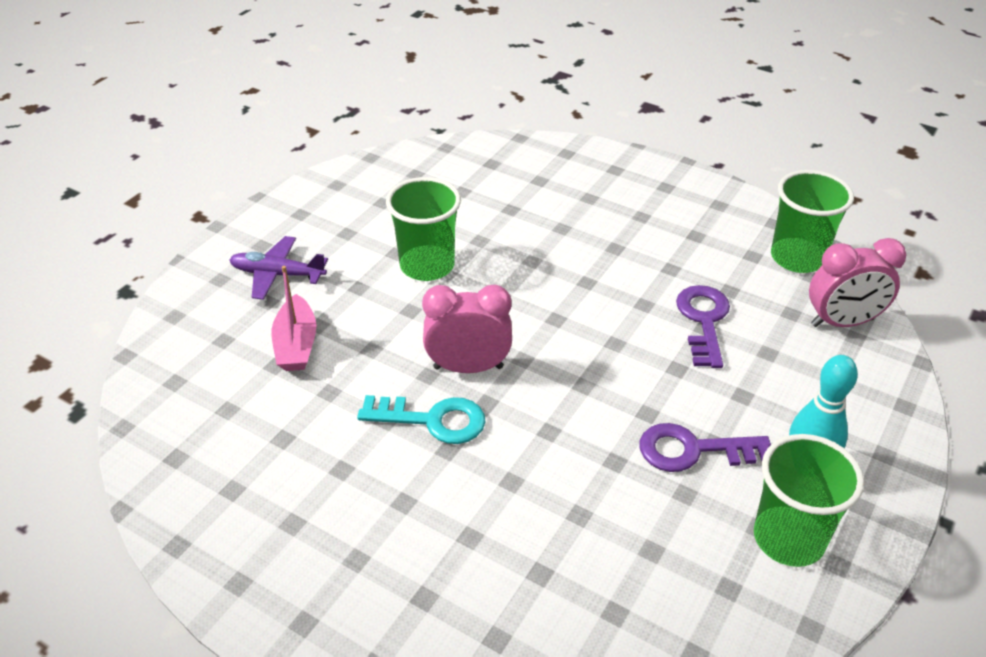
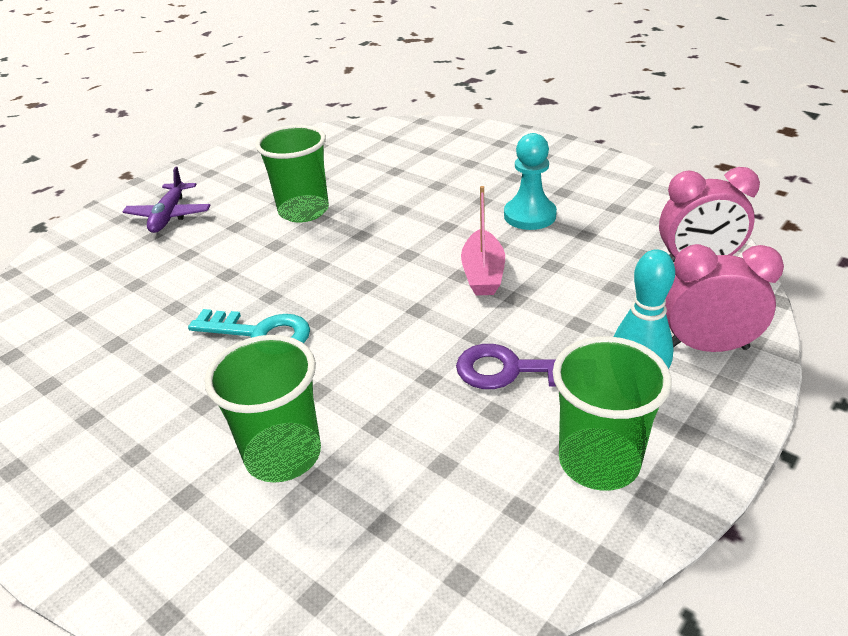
camera: 10 degrees right, 5 degrees down
purple plane [229,236,328,300] -> purple plane turned 105 degrees counterclockwise [122,166,211,233]
pink boat [272,266,316,371] -> pink boat moved to [461,186,505,295]
pink clock [422,285,512,373] -> pink clock moved to [665,244,784,352]
purple key [676,285,730,368] -> none
green cup [771,170,854,273] -> green cup moved to [205,335,321,483]
none -> turquoise pawn [504,133,557,230]

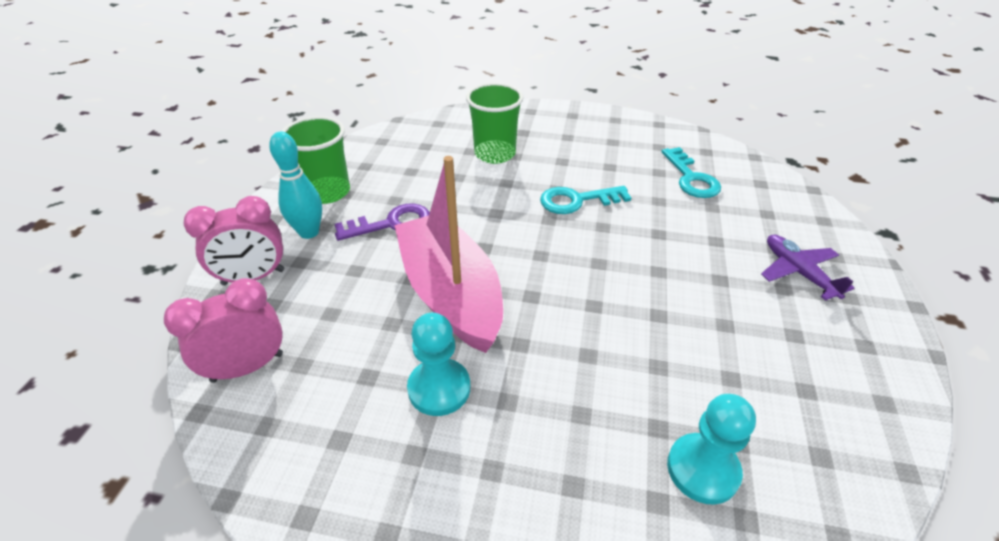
camera: 150 degrees right, 5 degrees up
green cup [255,125,329,222] -> none
pink boat [461,186,505,295] -> pink boat [394,156,503,353], size x2.00
none -> turquoise key [661,147,721,198]
none -> turquoise pawn [667,394,756,504]

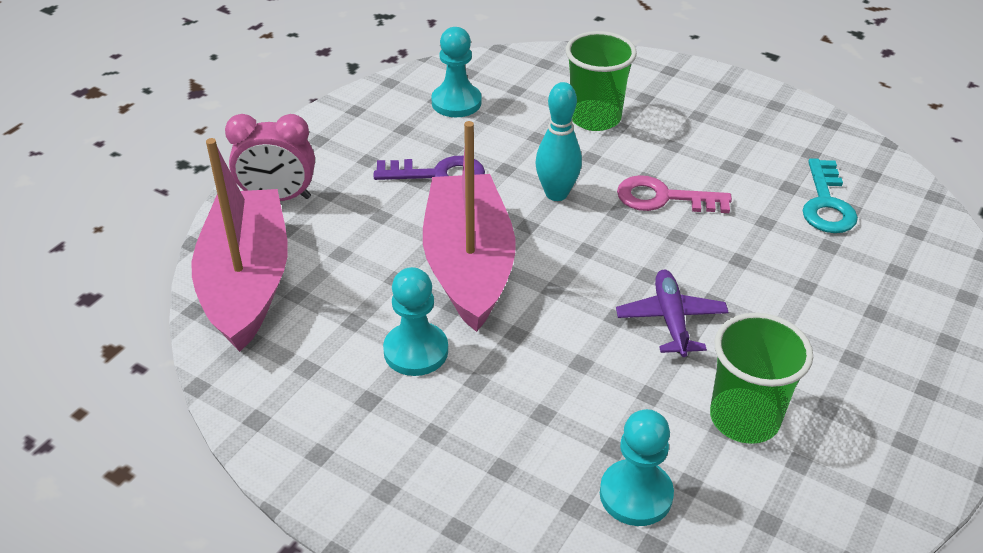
camera: 20 degrees right, 0 degrees up
pink clock [164,278,283,383] -> pink boat [192,138,288,352]
turquoise bowling pin [269,132,322,239] -> turquoise bowling pin moved to [535,82,582,201]
green cup [281,116,350,204] -> green cup moved to [710,313,813,444]
turquoise key [540,186,631,214] -> pink key [617,175,732,213]
purple plane [761,234,855,301] -> purple plane moved to [616,270,729,357]
none -> turquoise pawn [431,27,482,117]

